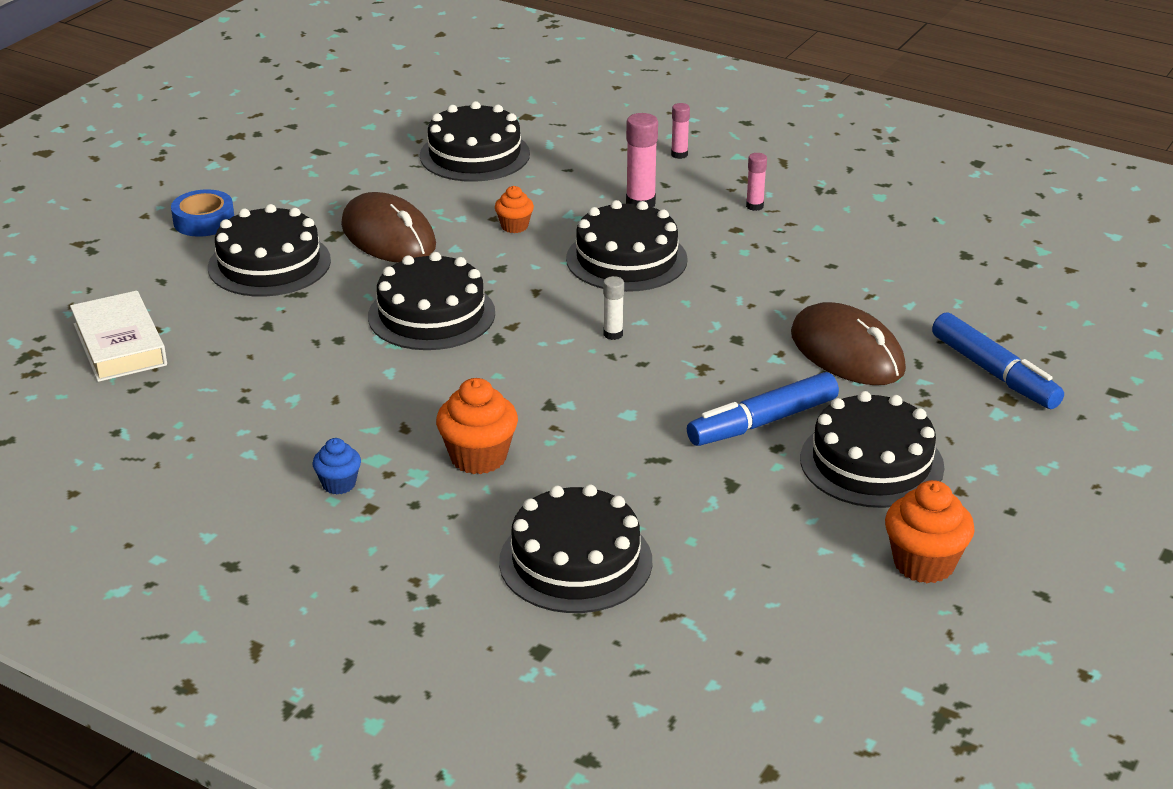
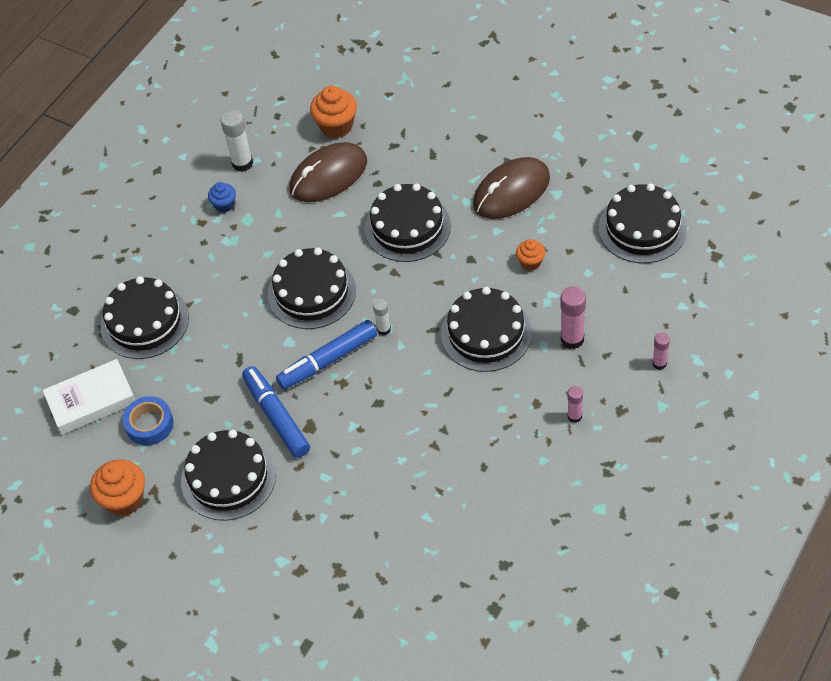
camera: 95 degrees right, 20 degrees up
white book [70,291,167,382] -> white book moved to [43,359,135,435]
blue tape [171,189,234,237] -> blue tape moved to [123,396,173,446]
black cake [208,204,331,297] -> black cake moved to [268,247,356,329]
orange cupcake [436,378,518,474] -> orange cupcake moved to [310,85,357,138]
brown mouse [791,302,906,385] -> brown mouse moved to [290,142,367,202]
blue marker [932,313,1064,409] -> blue marker moved to [276,320,377,390]
none -> white glue stick [220,110,253,172]

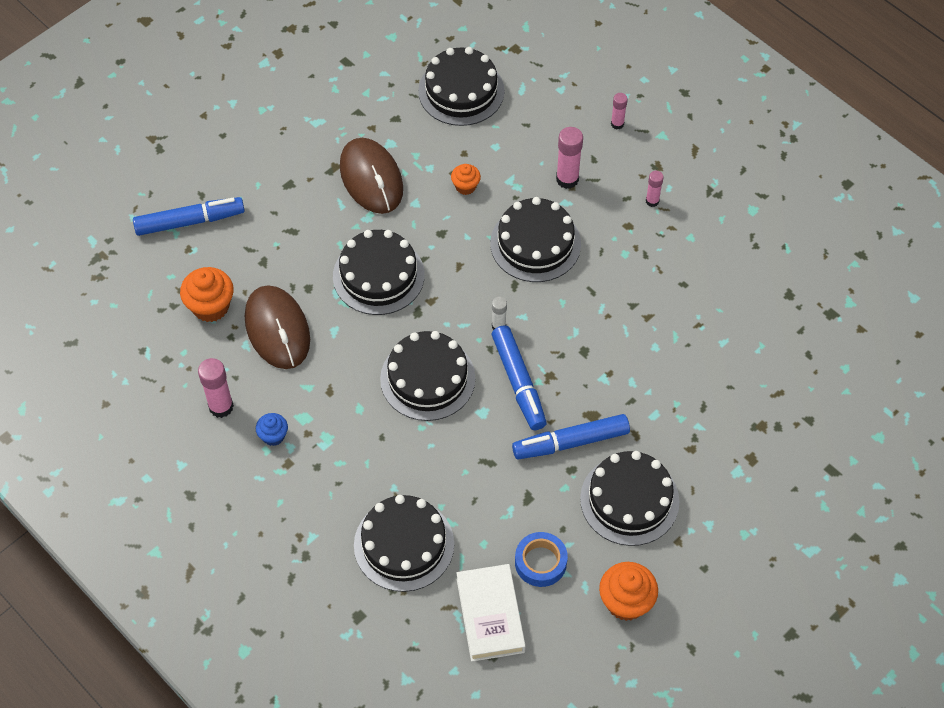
camera: 80 degrees left, 5 degrees up
white glue stick [220,110,253,172] -> pink glue stick [198,358,234,418]
none -> blue marker [133,197,245,236]

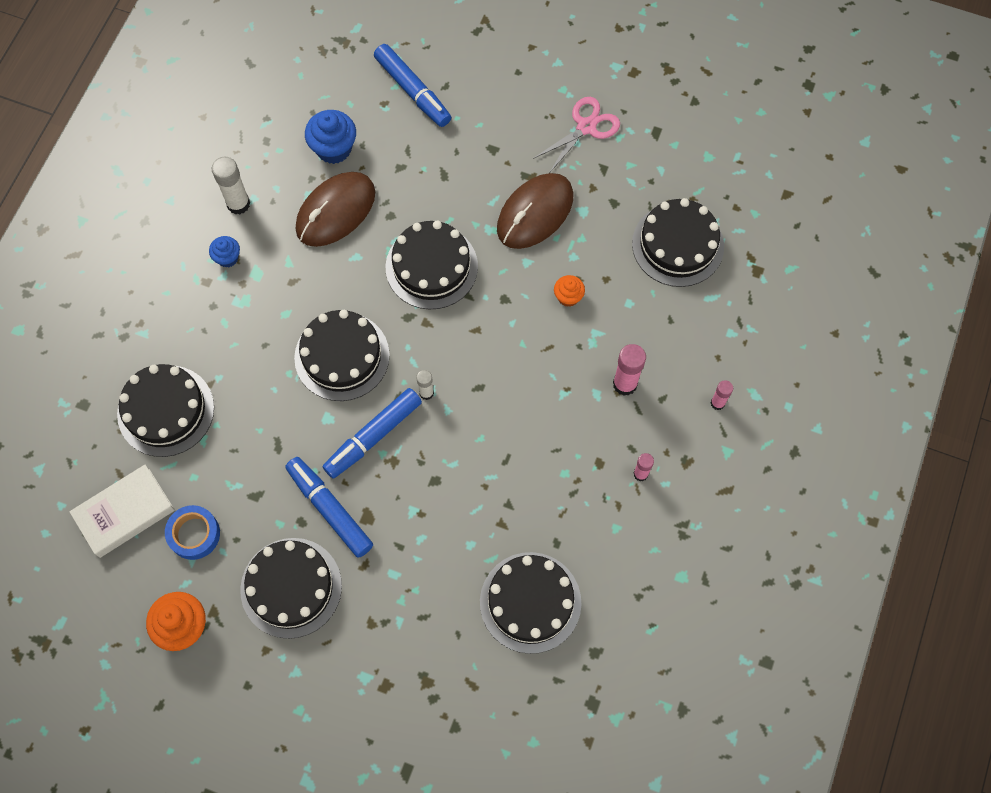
camera: 65 degrees right, 10 degrees up
orange cupcake [180,267,234,322] -> blue cupcake [305,110,356,164]
pink glue stick [198,358,234,418] -> white glue stick [211,157,250,215]
black cake [490,197,581,282] -> black cake moved to [480,552,581,654]
none -> pink scissors [533,97,620,172]

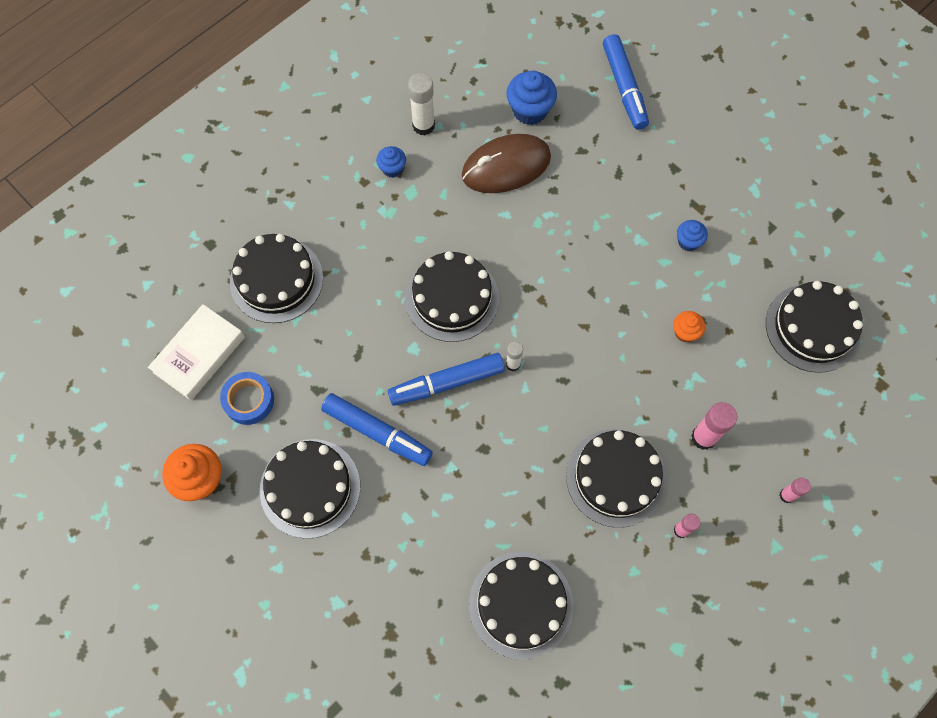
camera: 25 degrees right, 0 degrees up
white book [69,465,175,558] -> white book turned 45 degrees counterclockwise [148,304,245,400]
blue marker [285,457,373,558] -> blue marker turned 135 degrees clockwise [321,393,433,466]
black cake [386,221,478,309] -> black cake moved to [566,429,667,528]
brown mouse [497,173,574,249] -> blue cupcake [677,220,708,251]
pink scissors [533,97,620,172] -> none

